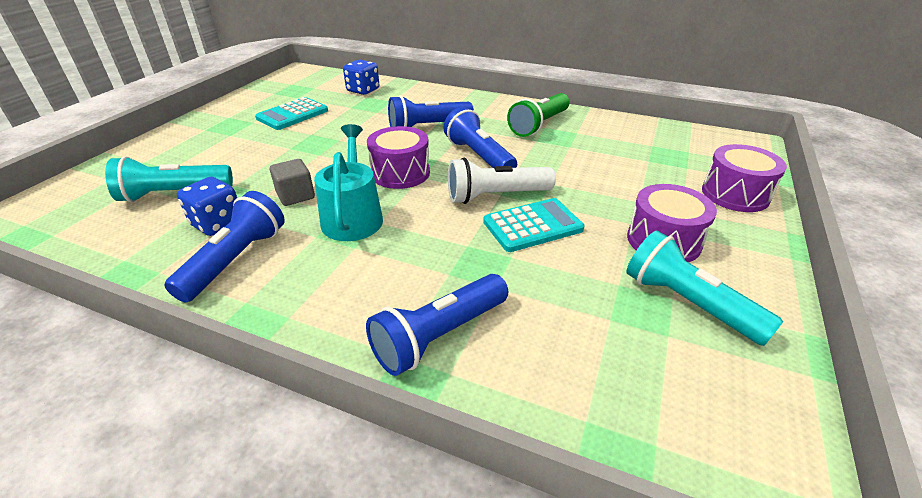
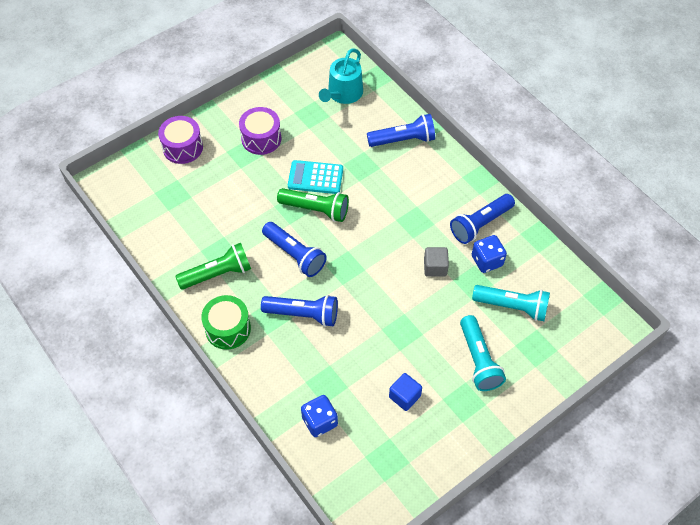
camera: 150 degrees left, 20 degrees up
turquoise calculator [255,97,328,130] -> blue cube [389,373,422,411]
turquoise watering can [314,124,383,241] -> turquoise watering can moved to [319,48,363,104]
purple drum [367,126,430,189] -> none
blue flashlight [443,107,517,168] -> blue flashlight turned 45 degrees counterclockwise [262,222,327,277]
white flashlight [448,158,556,204] -> green flashlight [277,188,349,222]
turquoise flashlight [626,230,783,346] -> turquoise flashlight moved to [460,315,506,391]
none -> green drum [201,295,251,350]

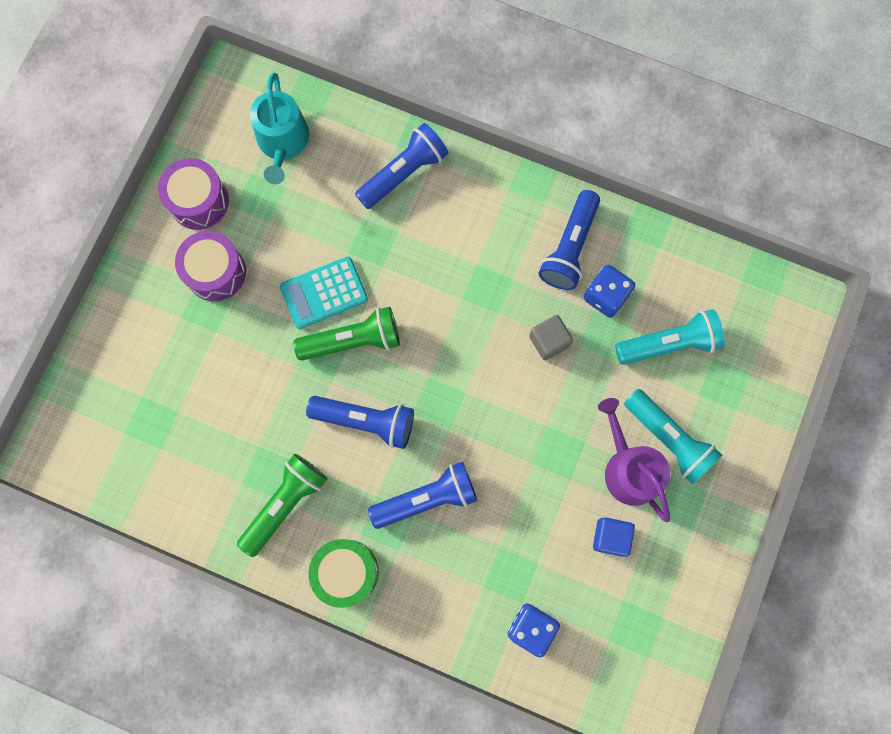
camera: 30 degrees left, 20 degrees up
purple drum [158,116,203,164] -> purple drum moved to [158,158,229,230]
none -> purple watering can [598,398,671,522]

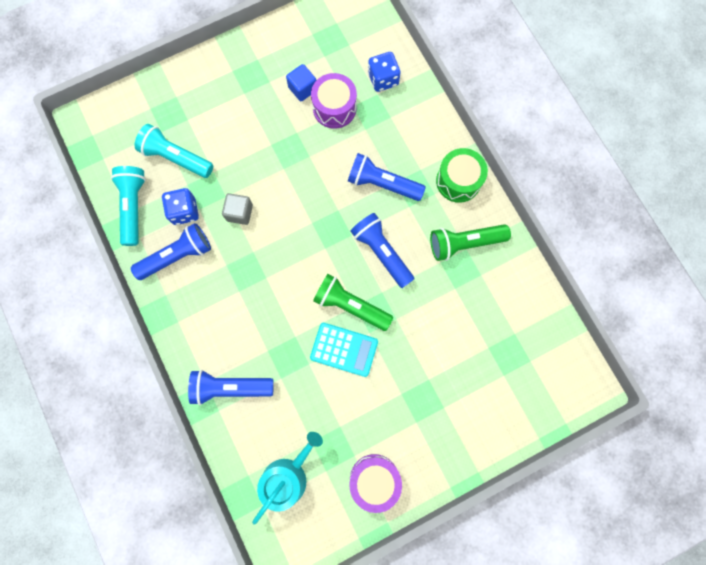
camera: 140 degrees left, 0 degrees up
purple drum [175,231,246,302] -> purple drum moved to [311,73,357,129]
purple watering can [598,398,671,522] -> none
turquoise flashlight [624,389,722,484] -> turquoise flashlight moved to [111,166,146,246]

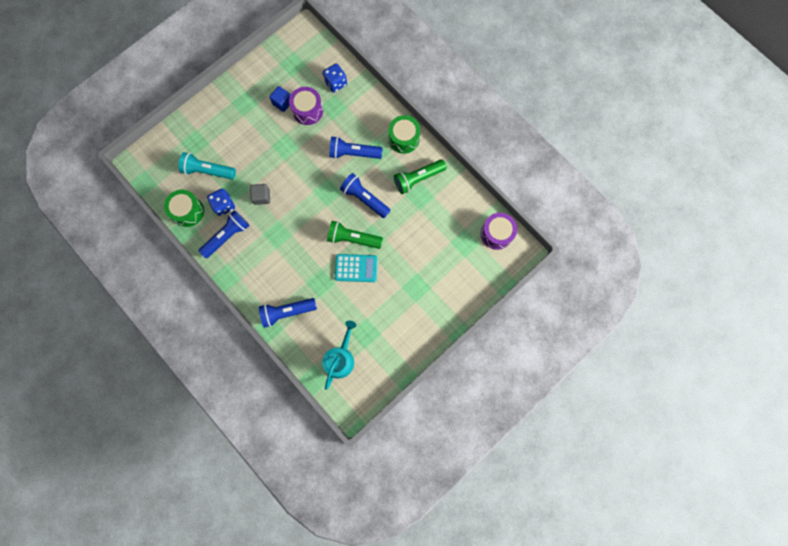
camera: 15 degrees left, 0 degrees up
turquoise flashlight [111,166,146,246] -> green drum [164,190,204,227]
purple drum [349,454,402,513] -> purple drum moved to [481,213,517,250]

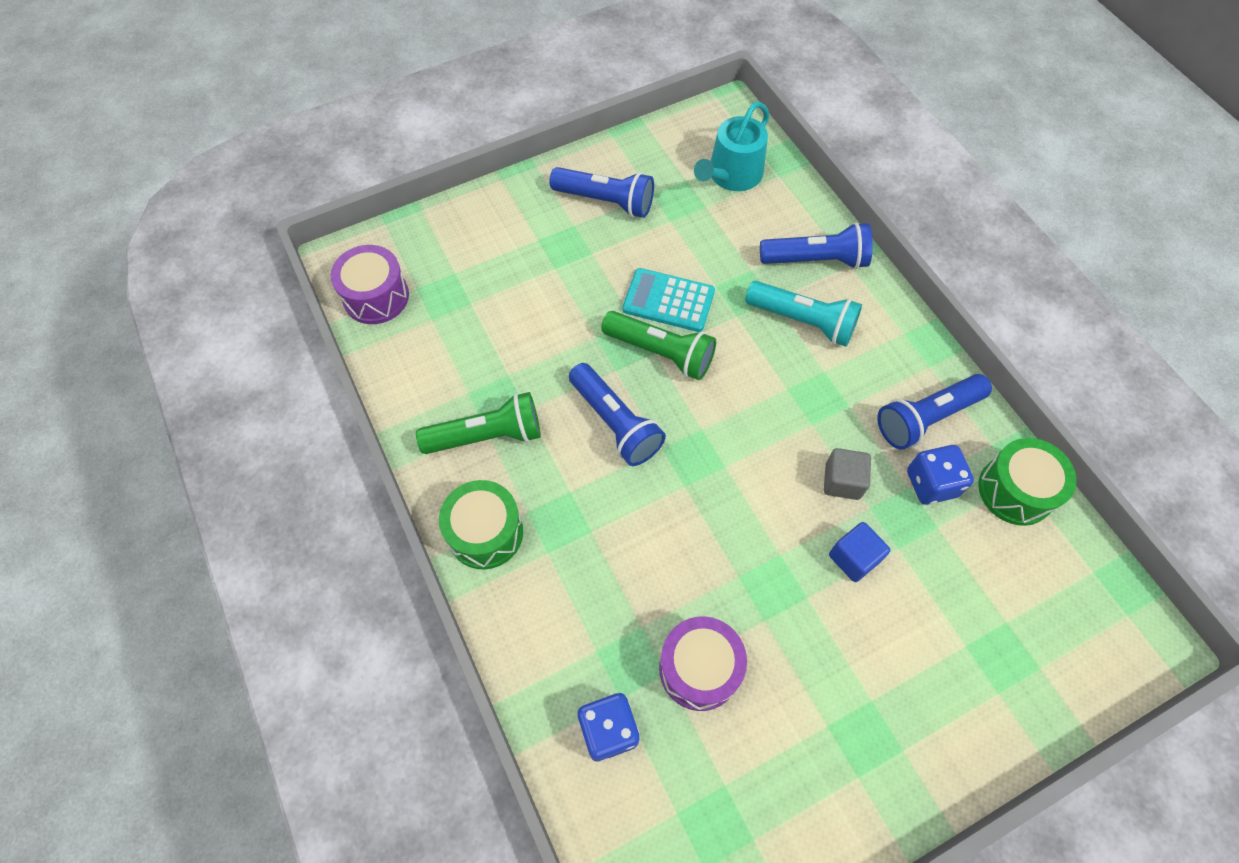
camera: 165 degrees left, 15 degrees down
turquoise flashlight [178,152,236,179] -> turquoise flashlight moved to [745,281,862,347]
blue cube [269,86,291,112] -> blue cube moved to [829,522,890,582]
blue flashlight [329,136,383,159] -> blue flashlight moved to [549,167,654,218]

